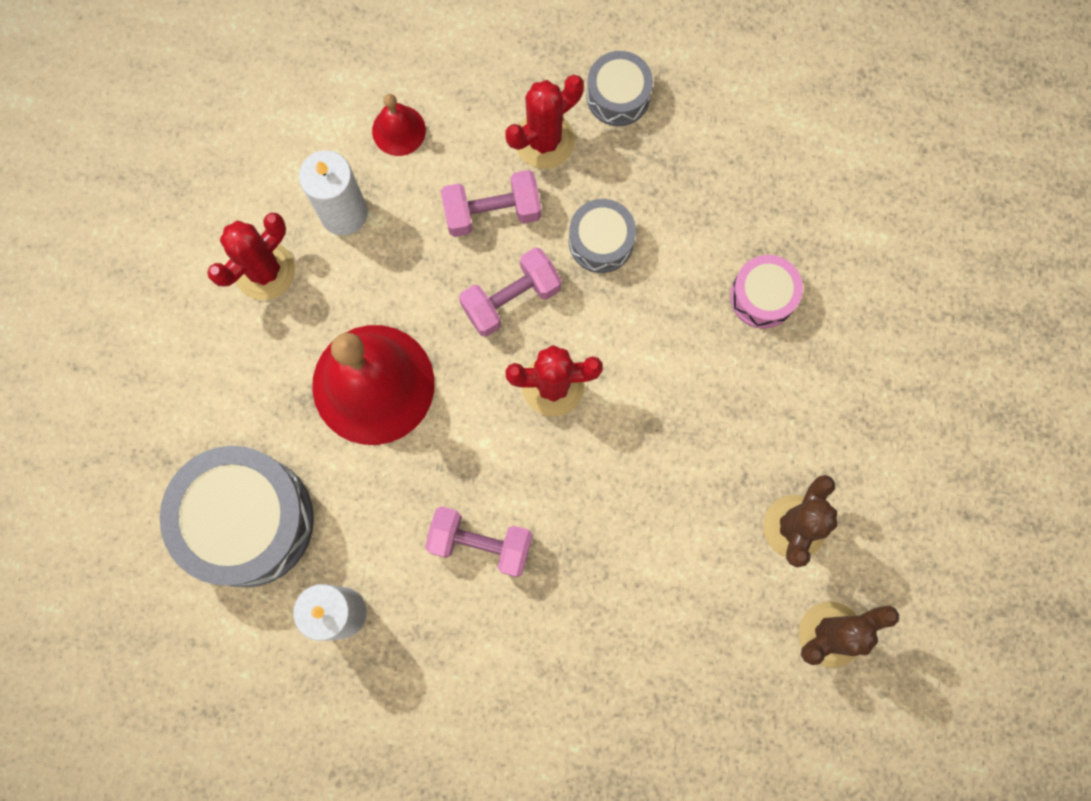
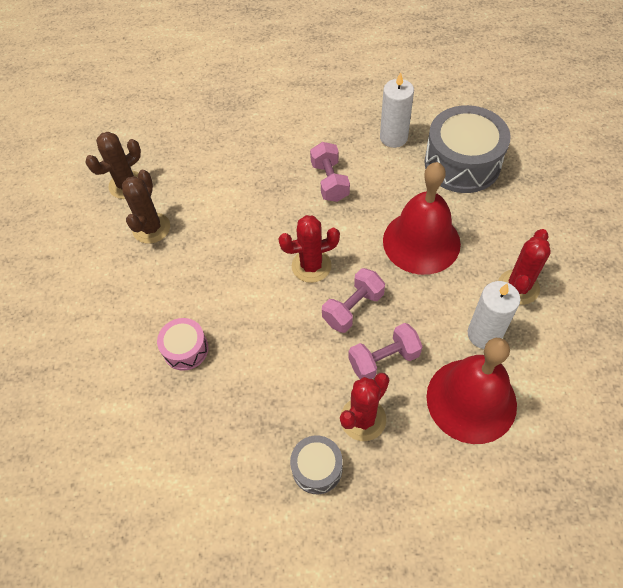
camera: 170 degrees right, 20 degrees down
red bell [372,94,426,156] -> red bell [426,338,517,444], size x2.19
pink dumbbell [425,506,533,577] -> pink dumbbell turned 75 degrees clockwise [310,142,350,202]
grey drum [569,199,636,273] -> none

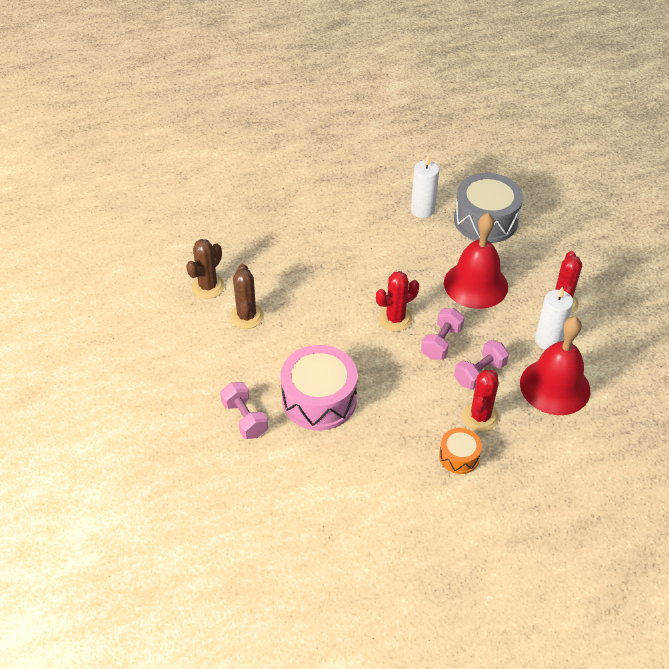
camera: 20 degrees left, 10 degrees down
pink drum [157,318,208,371] -> pink drum [281,345,358,430], size x1.94
grey drum [290,435,343,494] -> orange drum [439,428,482,474]
pink dumbbell [310,142,350,202] -> pink dumbbell moved to [220,382,268,439]

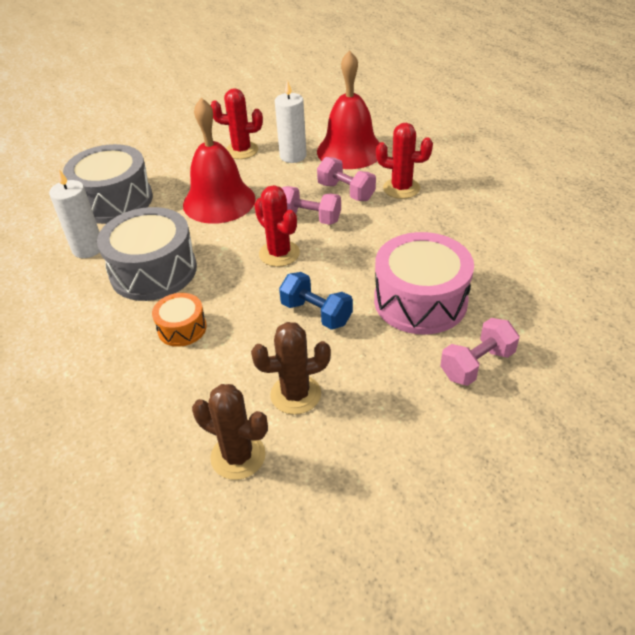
camera: 95 degrees left, 5 degrees down
orange drum [439,428,482,474] -> orange drum moved to [152,293,207,347]
none -> grey drum [97,207,197,301]
none -> blue dumbbell [279,272,353,330]

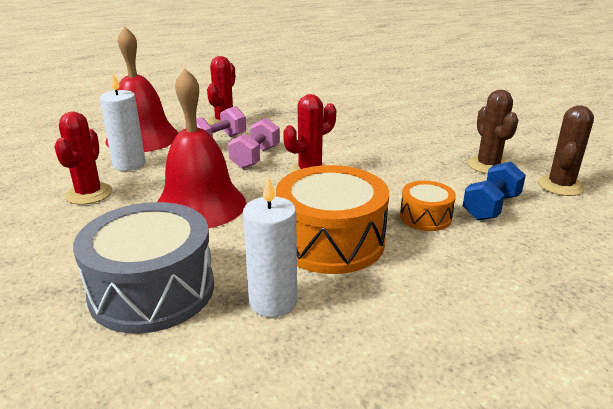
camera: 90 degrees left, 15 degrees down
grey drum [97,207,197,301] -> orange drum [276,165,389,274]
blue dumbbell [279,272,353,330] -> blue dumbbell moved to [463,162,526,221]
pink drum [374,232,474,335] -> none
pink dumbbell [440,318,519,386] -> none

